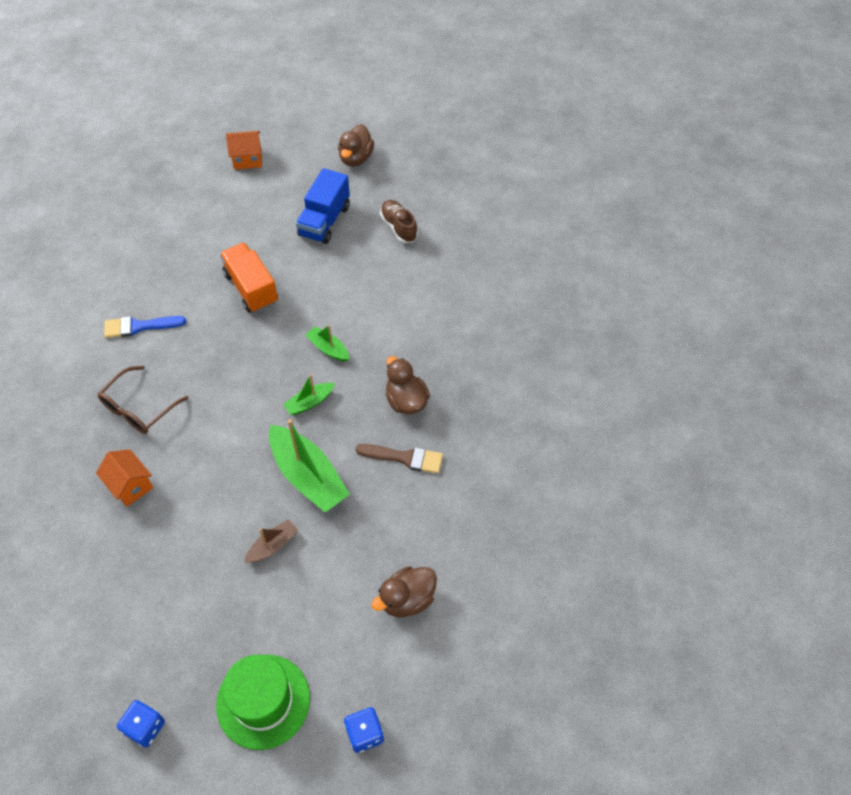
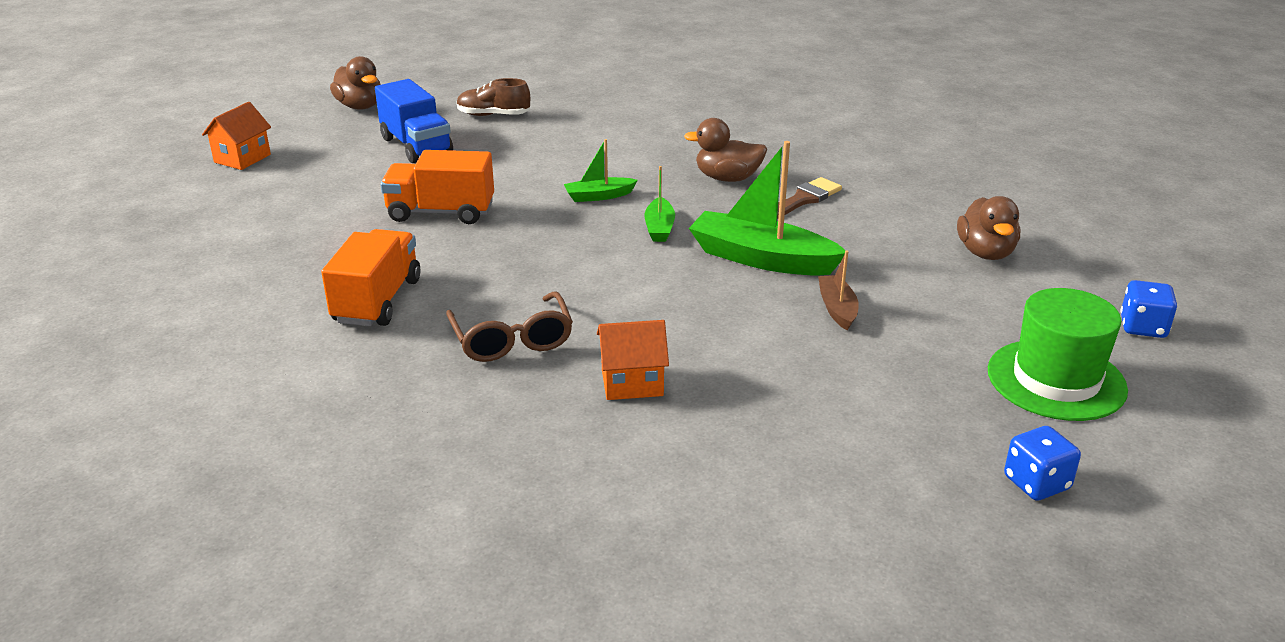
camera: 55 degrees left, 25 degrees down
blue brush [104,316,186,338] -> orange truck [321,229,420,326]
green boat [269,419,350,512] -> green boat turned 150 degrees counterclockwise [689,141,846,276]

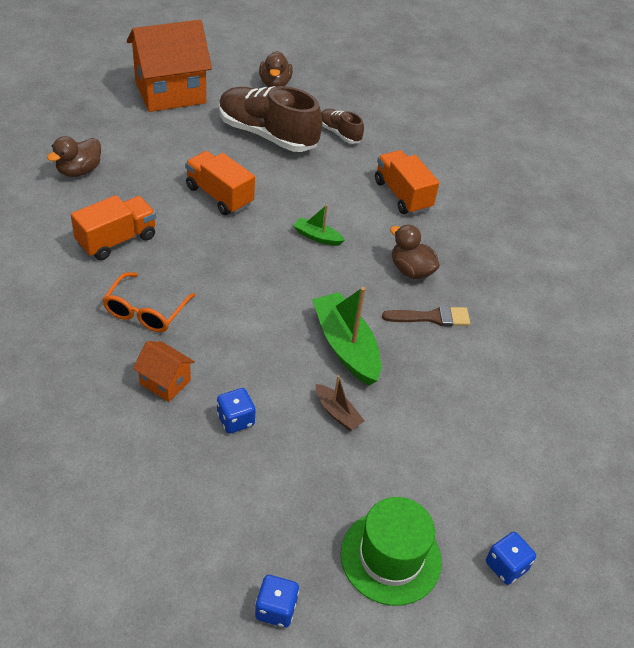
camera: 35 degrees right, 15 degrees up
orange house [202,102,271,170] -> orange house [127,20,212,112], size x2.13
blue truck [375,79,453,163] -> brown shoe [219,86,322,152]
brown glasses [446,291,573,362] -> orange glasses [102,272,195,332]
green boat [644,166,675,242] -> none
brown boat [818,251,859,331] -> brown boat turned 105 degrees clockwise [316,375,365,431]
brown duck [957,196,1020,260] -> brown duck moved to [47,136,101,177]
none -> blue dice [217,388,256,433]
none -> orange truck [375,150,439,215]

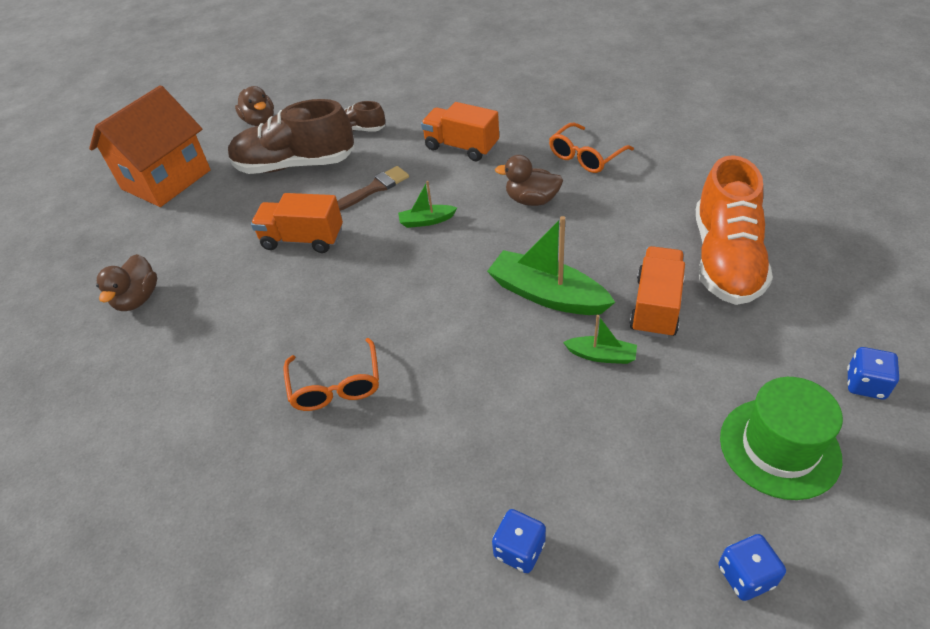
camera: 25 degrees left, 0 degrees up
orange truck [71,195,156,260] -> orange truck moved to [629,246,685,338]
orange house [133,341,195,402] -> none
blue dice [217,388,256,433] -> blue dice moved to [492,509,546,573]
brown boat [316,375,365,431] -> green boat [563,315,637,364]
brown brush [382,306,470,326] -> brown brush moved to [337,166,409,211]
none -> orange glasses [549,123,634,173]
none -> orange shoe [696,155,773,305]

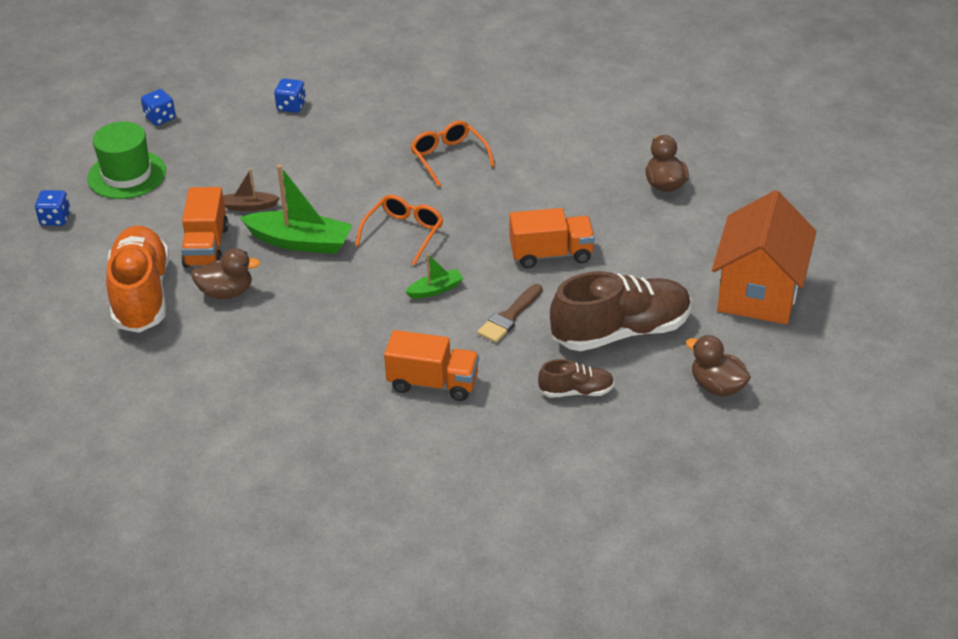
camera: 160 degrees right, 5 degrees down
brown duck [495,155,563,206] -> brown duck moved to [191,248,260,299]
orange glasses [549,123,634,173] -> orange glasses moved to [355,195,444,265]
green boat [563,315,637,364] -> brown boat [223,169,280,211]

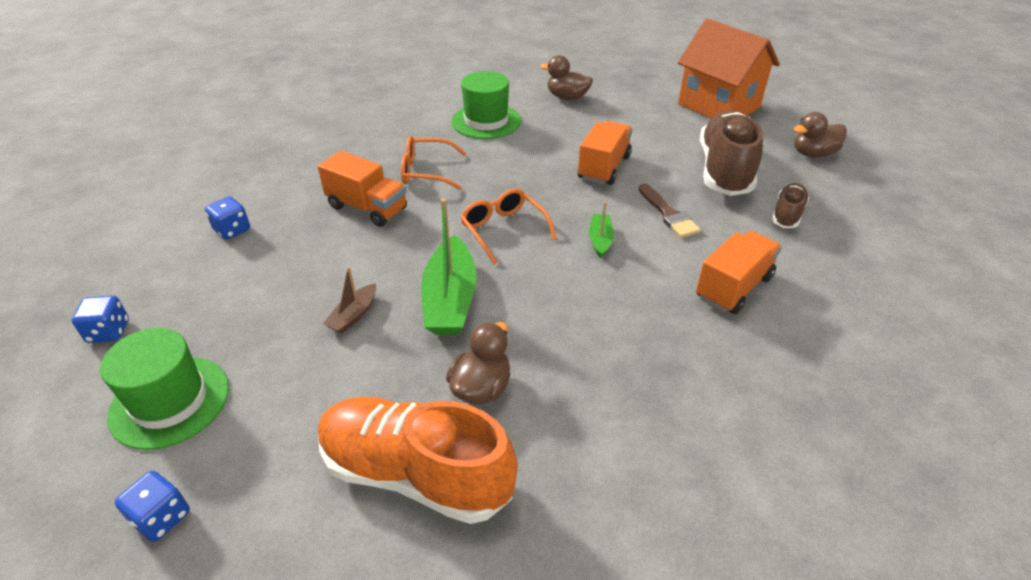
camera: 60 degrees left, 0 degrees up
orange truck [181,187,229,268] -> orange truck moved to [318,151,407,227]
green boat [240,165,352,254] -> green boat turned 135 degrees clockwise [421,198,477,335]
none -> green hat [451,71,521,139]

